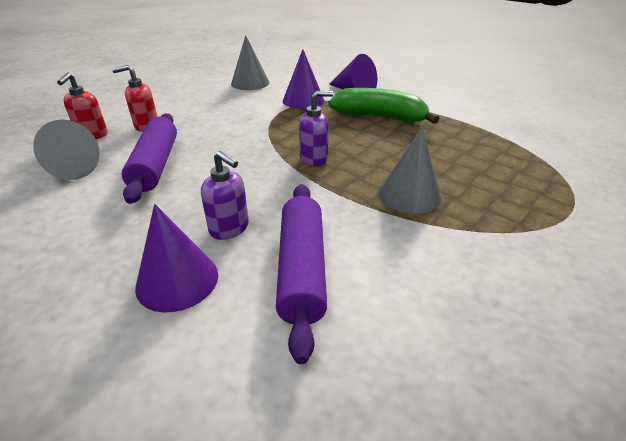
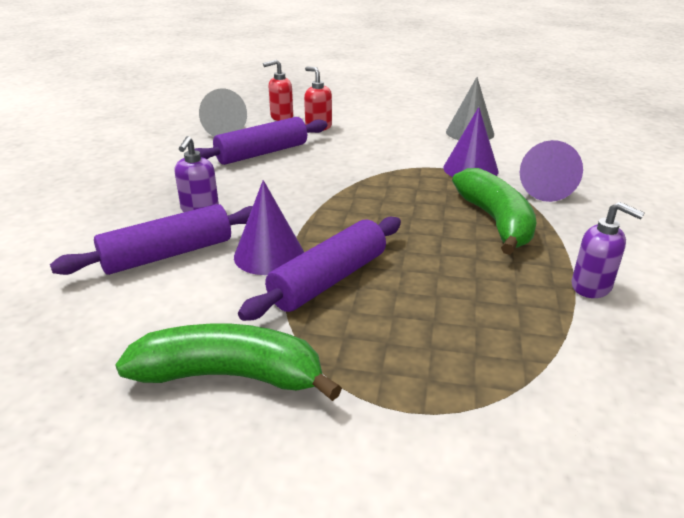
camera: 60 degrees right, 5 degrees down
purple cone [135,204,218,313] -> purple cone moved to [234,180,304,275]
purple soap dispenser [299,91,334,166] -> purple soap dispenser moved to [571,202,645,298]
grey cone [379,128,442,214] -> purple rolling pin [238,217,401,321]
none -> green banana [115,324,342,401]

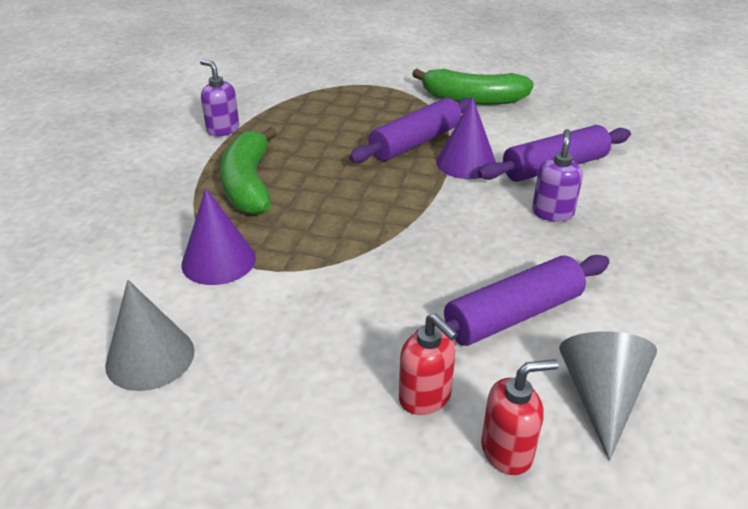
camera: 175 degrees left, 5 degrees up
purple cone [520,140,583,202] -> none

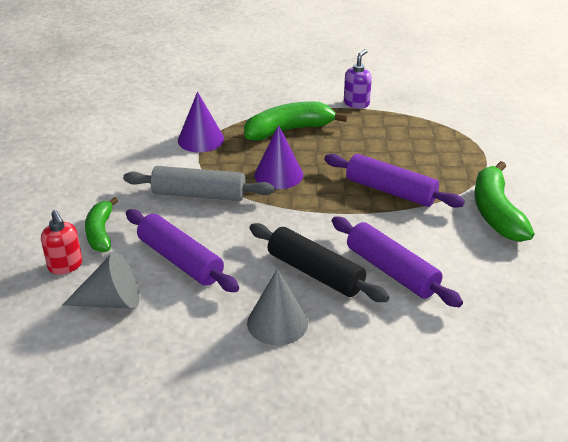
camera: 75 degrees right, 0 degrees up
grey cone [105,280,195,391] -> grey cone moved to [247,269,308,345]
red soap dispenser [399,313,458,415] -> green banana [85,197,118,252]
purple cone [436,97,496,179] -> purple cone moved to [254,125,303,189]
purple soap dispenser [532,129,583,222] -> black rolling pin [249,223,389,302]
none -> grey rolling pin [123,166,274,201]

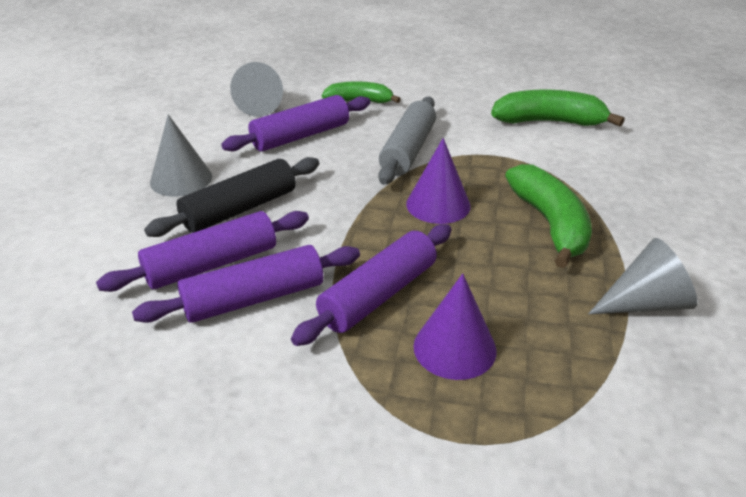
camera: 100 degrees right, 0 degrees up
red soap dispenser [41,210,82,274] -> none
purple cone [178,92,224,152] -> purple cone moved to [413,273,497,380]
purple soap dispenser [344,49,372,109] -> grey cone [588,238,697,314]
green banana [474,161,534,242] -> green banana moved to [491,90,625,127]
none -> purple rolling pin [132,245,360,323]

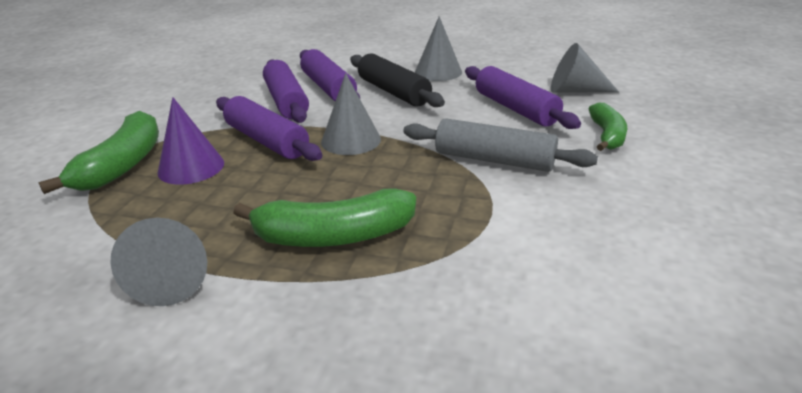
camera: 95 degrees right, 5 degrees down
purple cone [406,138,471,224] -> none
green banana [491,90,625,127] -> green banana moved to [38,111,159,194]
none -> grey cone [321,73,381,155]

